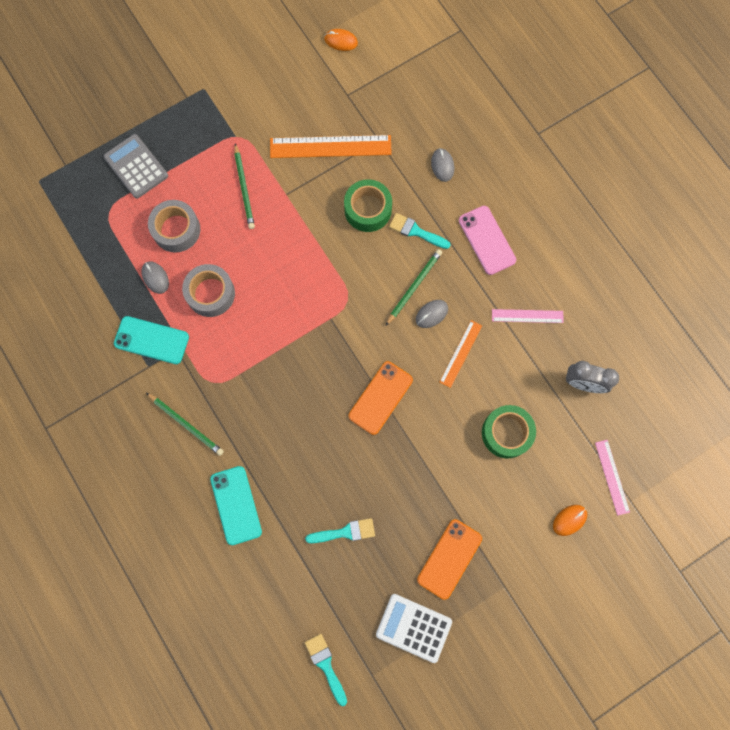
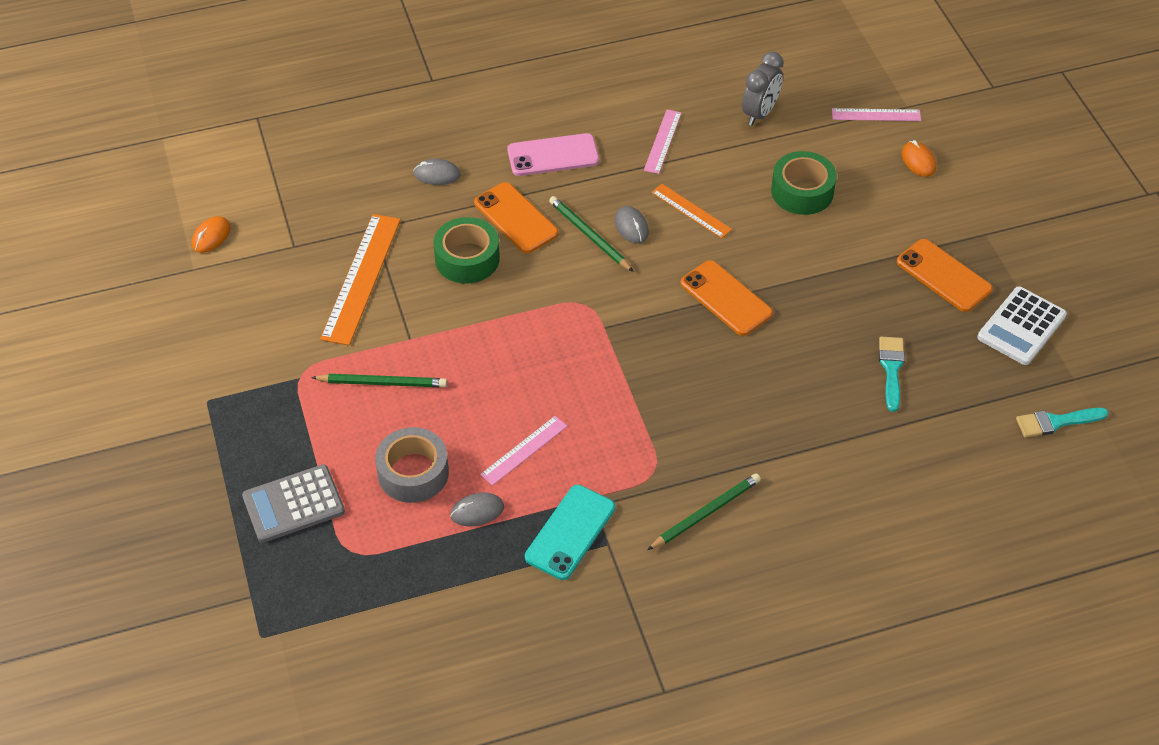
camera: 75 degrees left, 25 degrees down
grey tape [182,264,235,317] -> pink ruler [480,416,567,486]
turquoise phone [210,466,262,545] -> none
turquoise brush [389,213,451,249] -> orange phone [474,182,558,253]

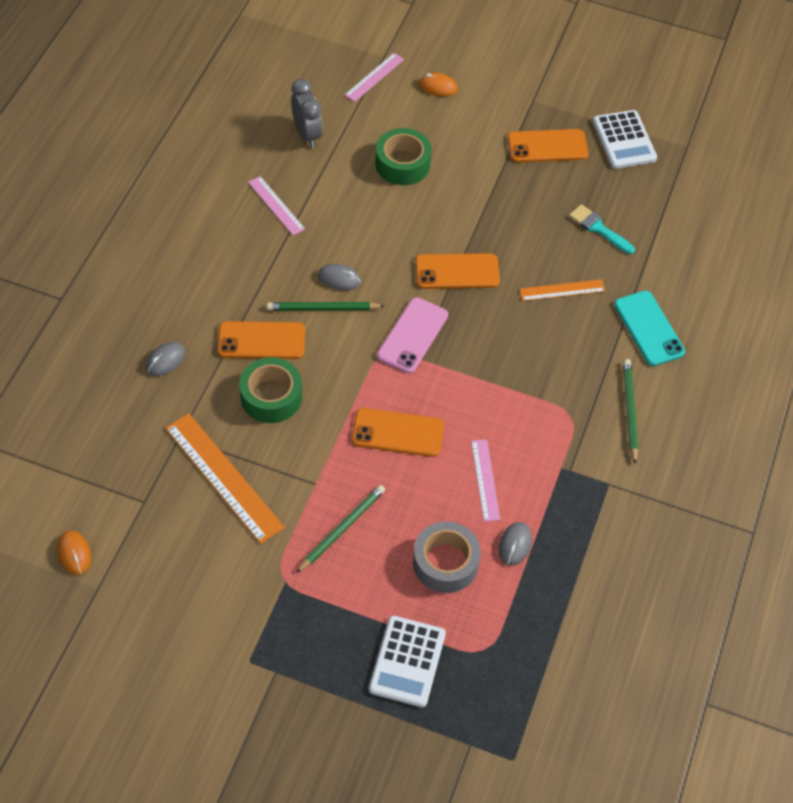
camera: 55 degrees left, 5 degrees up
grey calculator [242,464,345,543] -> white calculator [369,616,446,707]
pink phone [507,133,599,176] -> pink phone moved to [377,297,448,373]
turquoise phone [525,485,615,580] -> turquoise phone moved to [614,291,685,366]
orange ruler [651,184,732,238] -> orange ruler moved to [519,279,605,301]
turquoise brush [1016,408,1109,438] -> none
none -> orange phone [352,408,444,457]

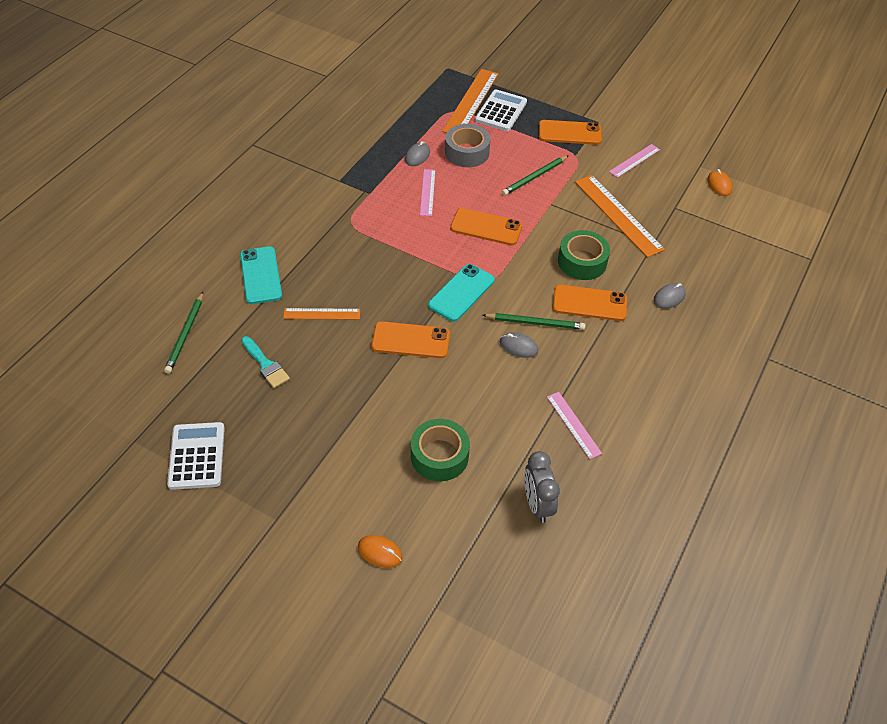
camera: 170 degrees left, 5 degrees down
pink ruler [345,53,404,102] -> pink ruler moved to [609,144,660,178]
pink phone [377,297,448,373] -> turquoise phone [428,264,495,322]
orange phone [507,129,588,163] -> orange phone moved to [539,120,602,145]
green pencil [623,359,638,464] -> green pencil moved to [164,292,203,373]
none -> orange ruler [442,69,499,133]

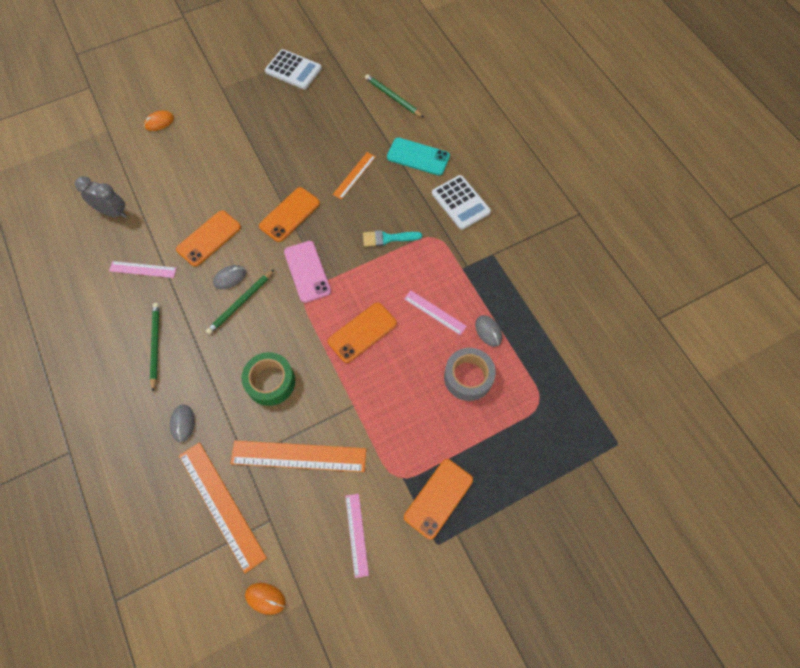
camera: 125 degrees right, 15 degrees up
turquoise brush [241,336,290,388] -> turquoise brush moved to [363,230,422,247]
green tape [411,419,470,481] -> none
turquoise phone [428,264,495,322] -> pink phone [284,241,331,303]
orange ruler [442,69,499,133] -> orange ruler moved to [179,442,267,573]
white calculator [475,90,527,131] -> white calculator moved to [432,175,491,230]
green pencil [502,155,569,196] -> green pencil moved to [150,303,159,391]
orange phone [553,285,627,321] -> orange phone moved to [176,210,241,267]

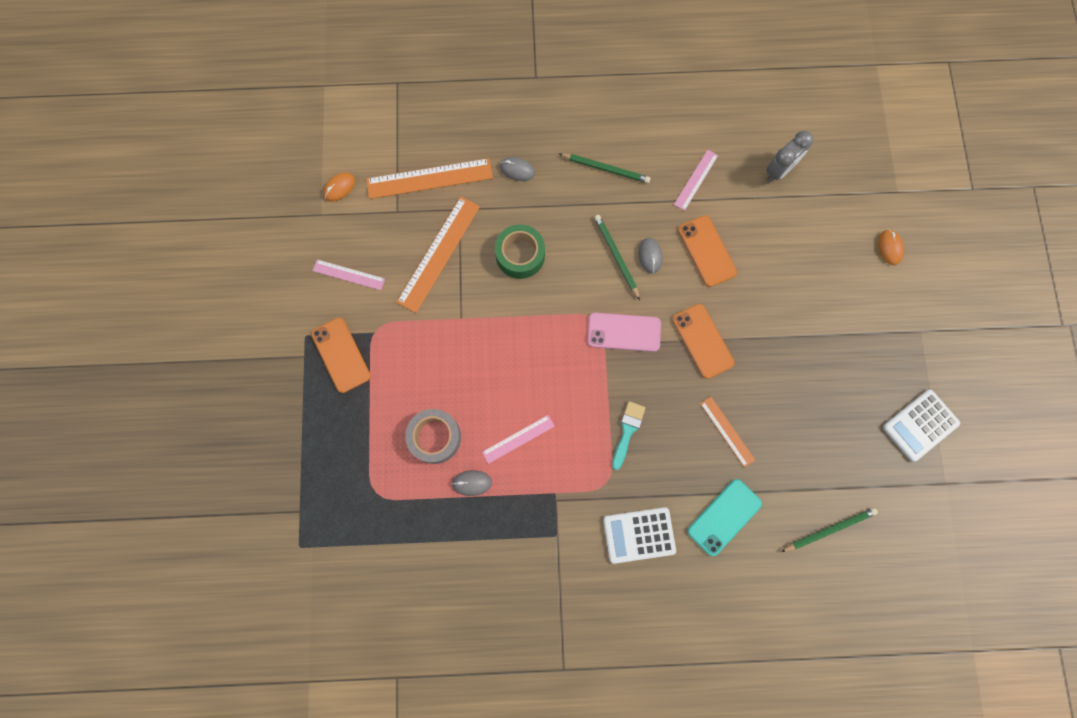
camera: 115 degrees right, 10 degrees up
orange phone [328,303,397,363] -> none

